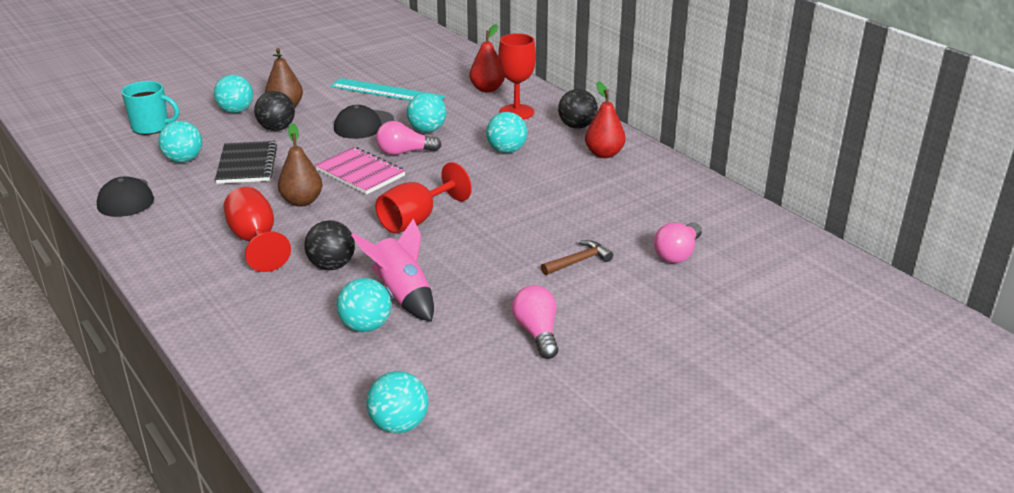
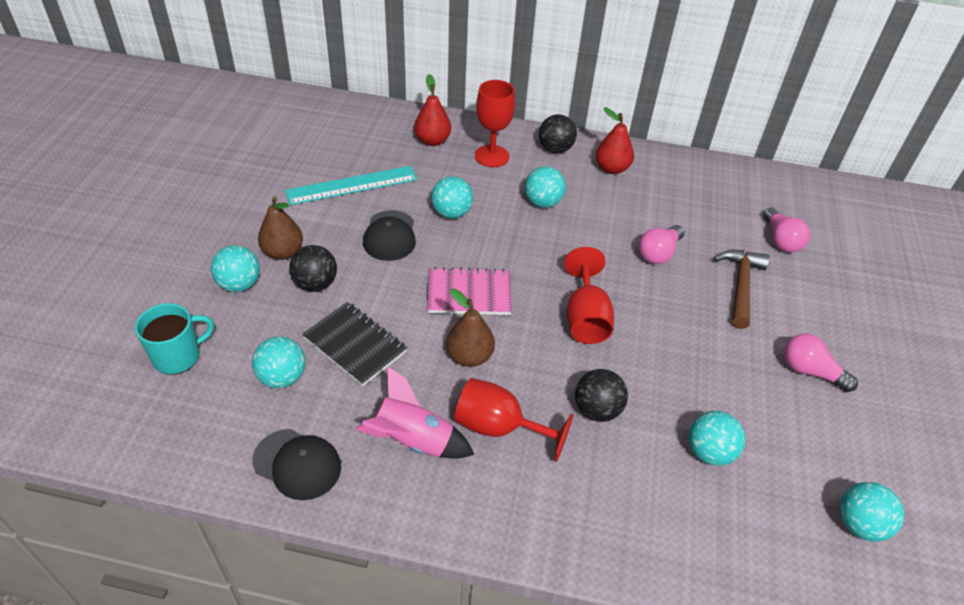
camera: 45 degrees left, 15 degrees up
pink rocket [351,218,434,322] -> pink rocket moved to [356,366,474,458]
pink light bulb [376,121,441,155] -> pink light bulb moved to [639,225,685,264]
brown hammer [541,240,613,275] -> brown hammer [714,250,770,329], size x1.53

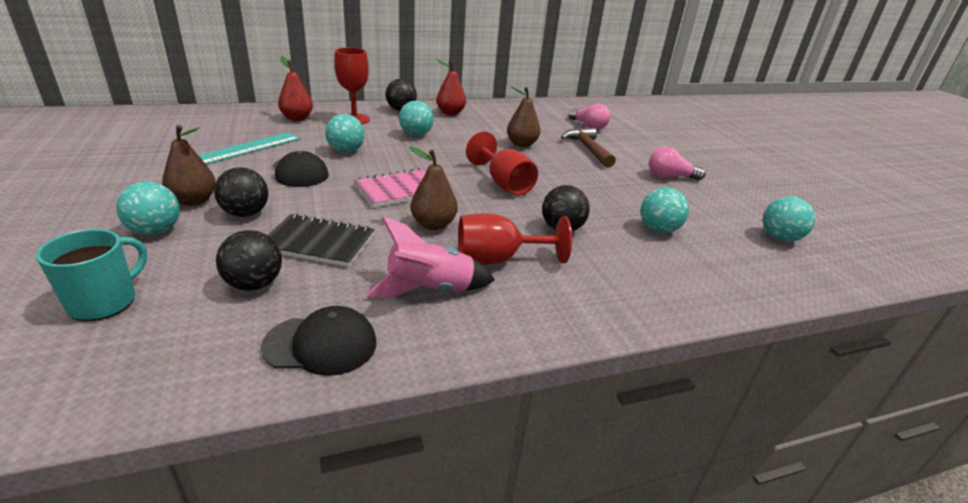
camera: 30 degrees left, 15 degrees down
turquoise ball [252,336,306,388] -> black ball [216,230,282,291]
pink light bulb [639,225,685,264] -> brown pear [507,87,541,147]

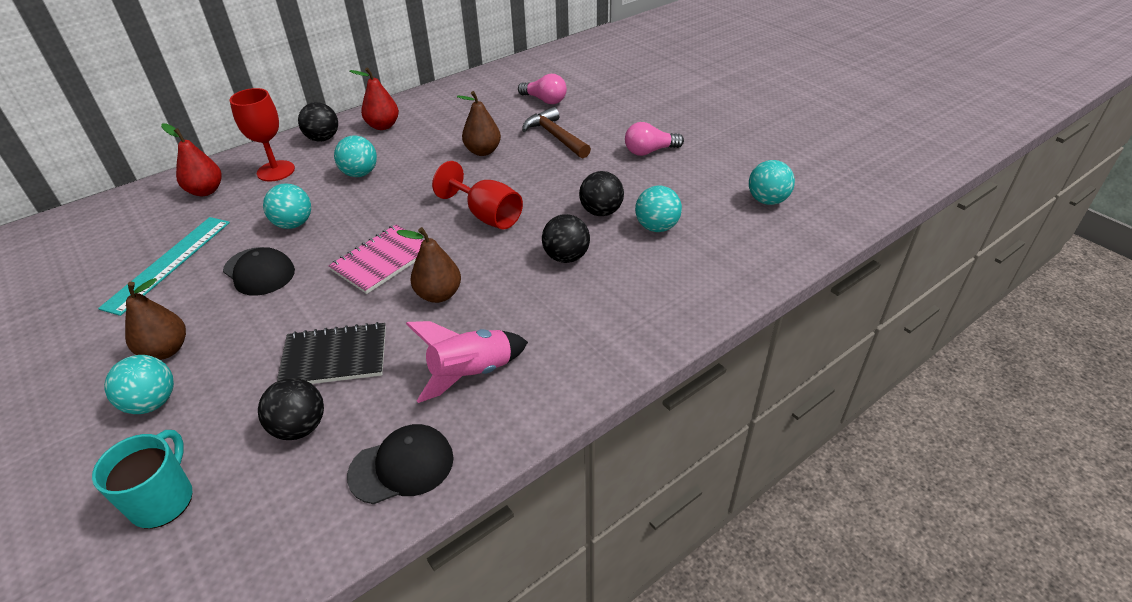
camera: 15 degrees left, 10 degrees up
black ball [214,167,269,217] -> black ball moved to [579,171,624,216]
red goblet [458,213,572,265] -> none

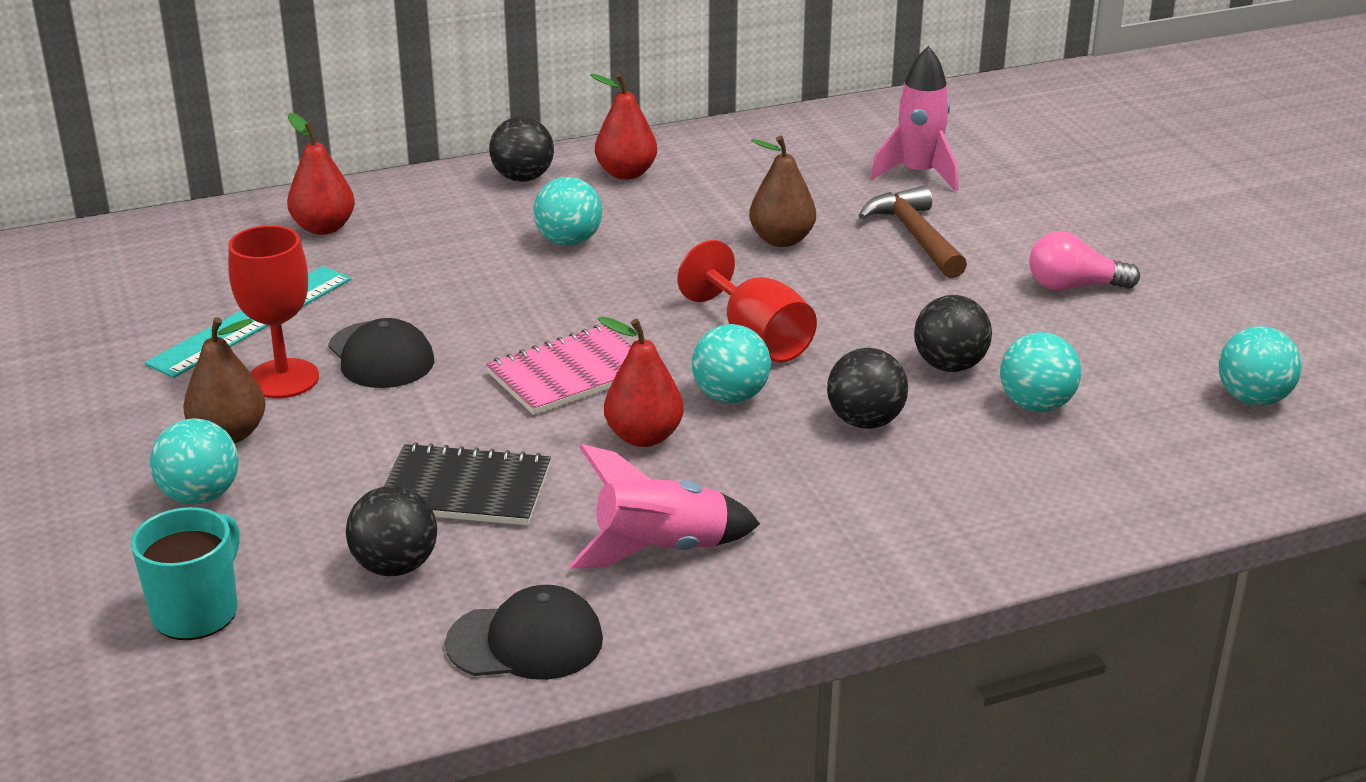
camera: 15 degrees right, 10 degrees down
red goblet [229,88,295,182] -> red goblet moved to [228,225,319,398]
turquoise ball [263,184,311,229] -> turquoise ball moved to [692,324,771,403]
brown pear [397,227,461,303] -> red pear [598,316,684,447]
pink light bulb [518,74,567,104] -> pink rocket [870,46,958,192]

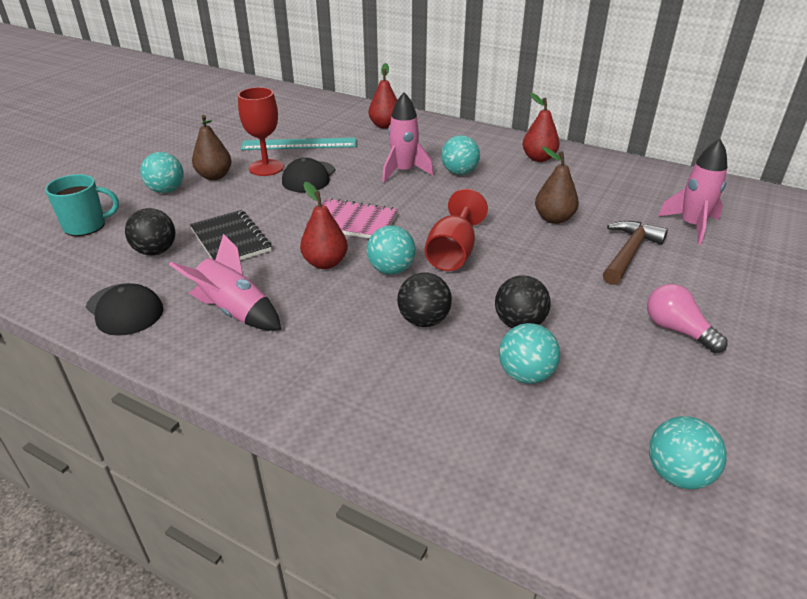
camera: 50 degrees right, 5 degrees up
black ball [489,117,554,182] -> none
none -> pink rocket [382,92,434,183]

